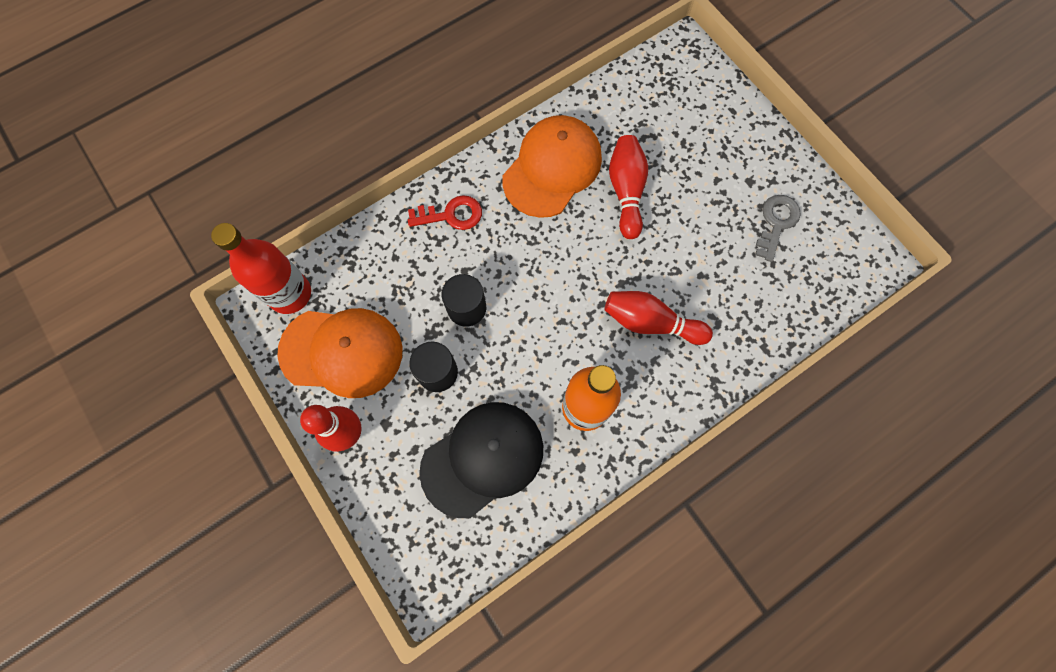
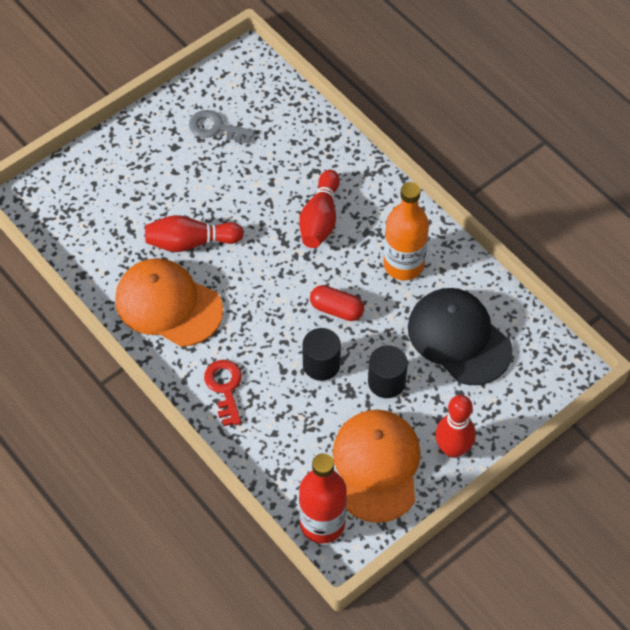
camera: 95 degrees left, 15 degrees down
none -> red capsule [310,285,364,321]

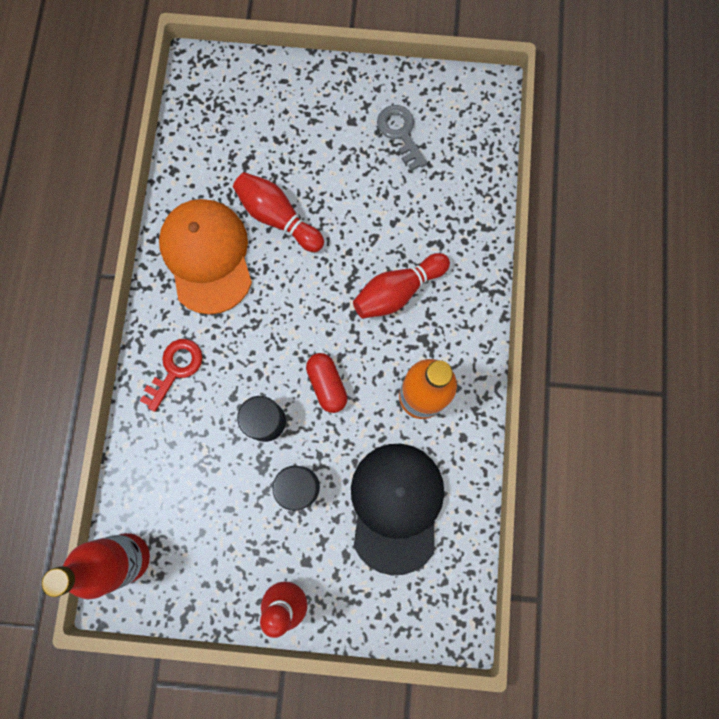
camera: 45 degrees right, 20 degrees up
orange cap [333,410,421,523] -> none

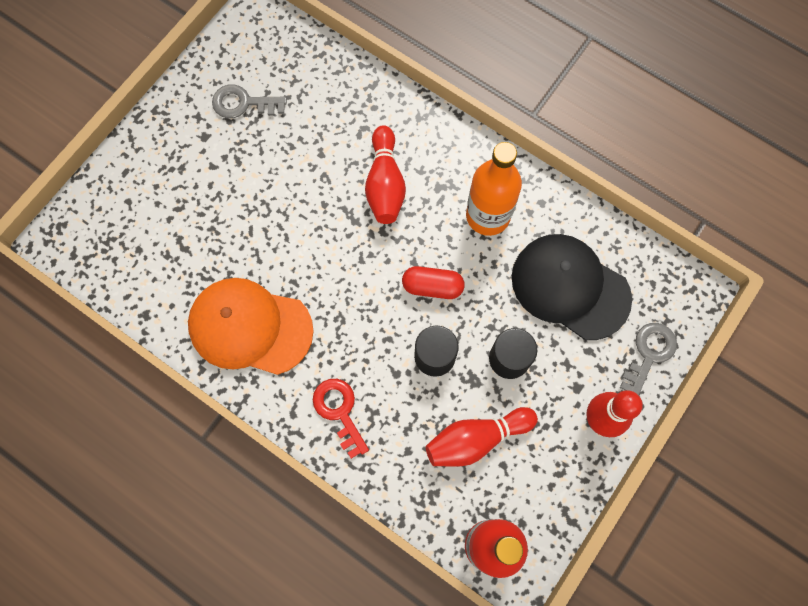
camera: 60 degrees left, 5 degrees down
red bowling pin [233,172,324,252] -> red bowling pin moved to [426,407,538,467]
none -> grey key [620,323,677,395]

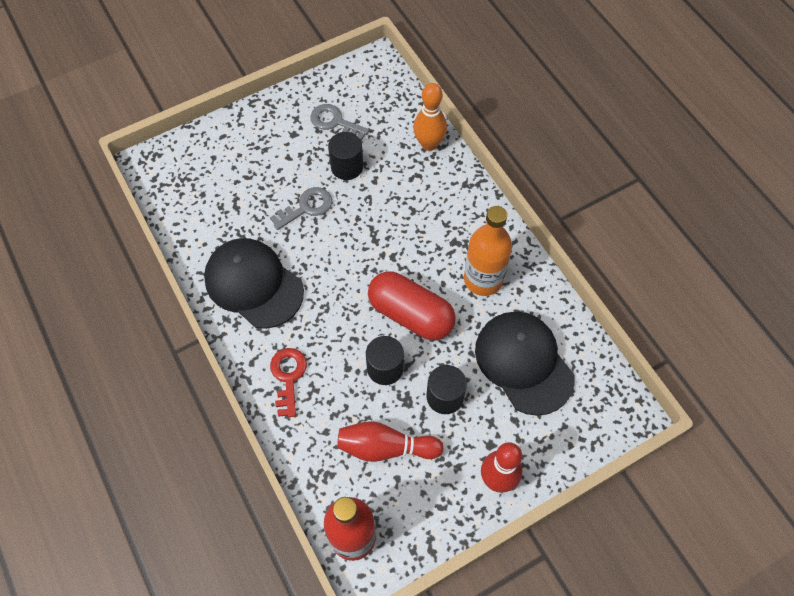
camera: 25 degrees right, 10 degrees down
orange cap [188,278,314,375] -> black cap [204,238,304,329]
red bowling pin [365,125,406,224] -> none
red capsule [402,266,465,299] -> red capsule [368,271,456,340], size x1.72
grey key [620,323,677,395] -> grey key moved to [270,187,332,230]
none -> black cylinder [328,132,363,180]
none -> orange bowling pin [413,83,447,151]

